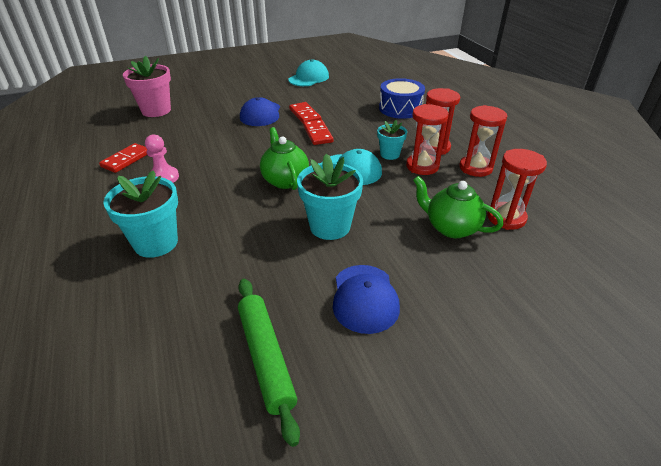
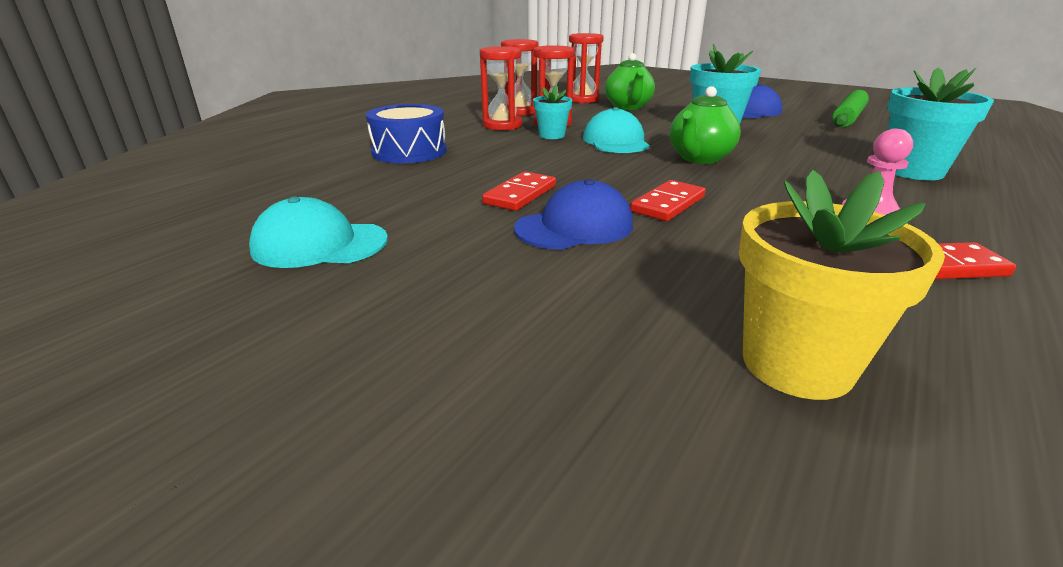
camera: 125 degrees left, 10 degrees down
pink flower pot [123,56,171,117] -> yellow flower pot [739,170,945,400]
red domino [303,120,333,145] -> red domino moved to [630,180,706,221]

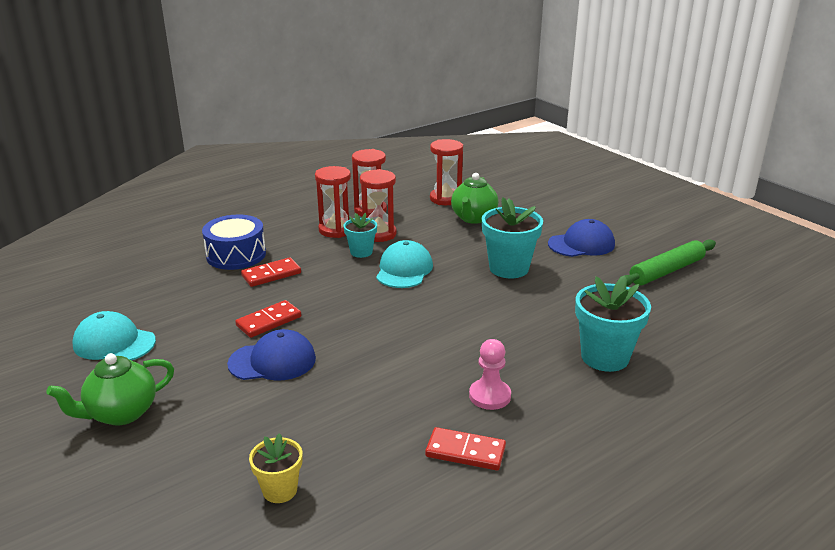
camera: 20 degrees right, 0 degrees up
red domino [630,180,706,221] -> red domino moved to [241,257,301,287]
green teapot [670,86,741,164] -> green teapot moved to [46,353,174,425]
yellow flower pot [739,170,945,400] -> yellow flower pot [249,433,302,503], size x0.58

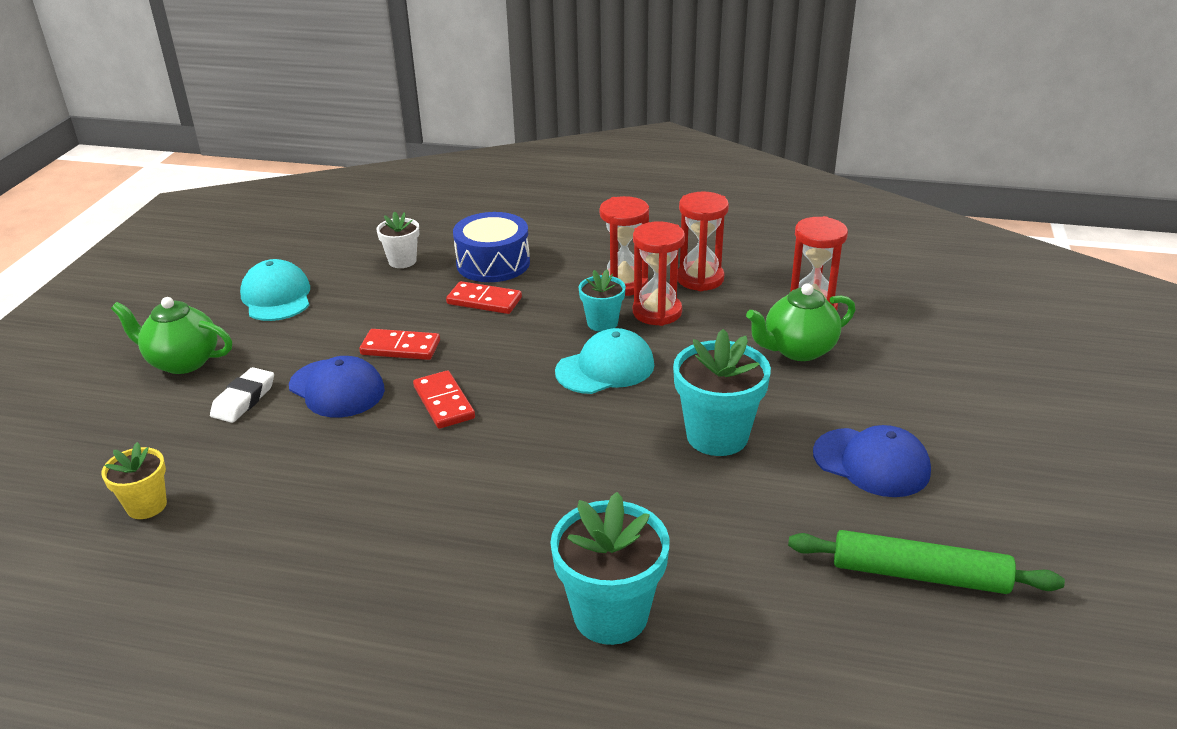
camera: 50 degrees right, 5 degrees up
red domino [425,427,506,471] -> red domino moved to [413,370,475,429]
pink pawn [469,339,511,410] -> none
none -> white eraser [210,367,274,423]
none -> white flower pot [376,211,420,268]

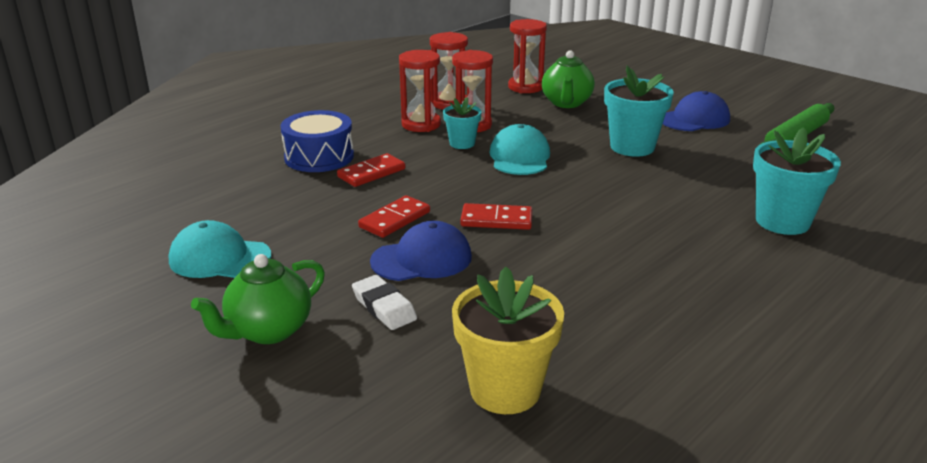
camera: 60 degrees left, 5 degrees down
yellow flower pot [101,442,167,519] -> yellow flower pot [452,267,564,414], size x1.72
white flower pot [376,211,420,268] -> none

